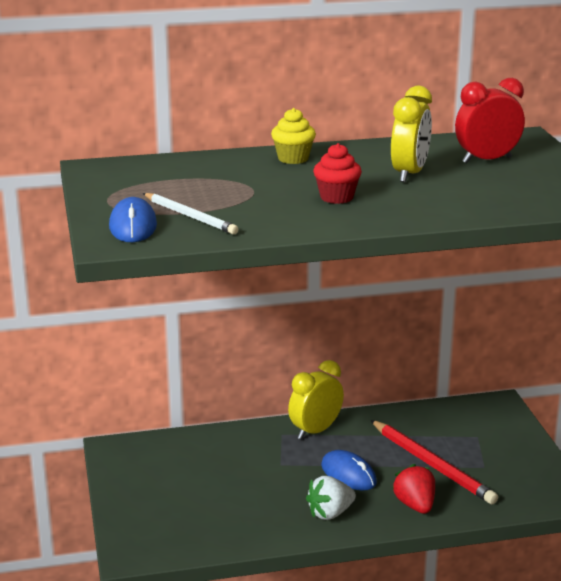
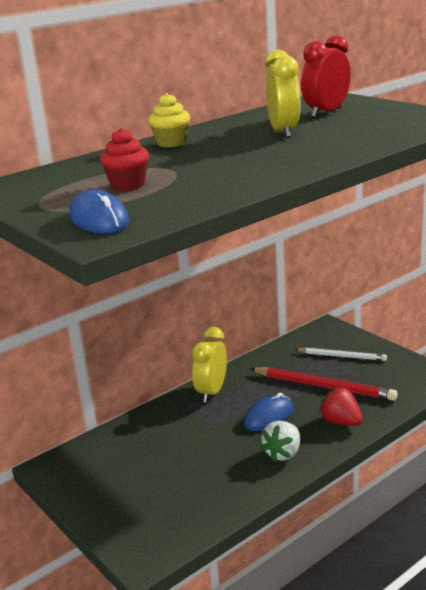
camera: 25 degrees left, 0 degrees up
white pencil [143,193,238,234] -> white pencil moved to [294,347,387,361]
red cupcake [313,143,362,204] -> red cupcake moved to [100,128,149,191]
blue mouse [321,450,377,491] -> blue mouse turned 60 degrees counterclockwise [243,393,294,431]

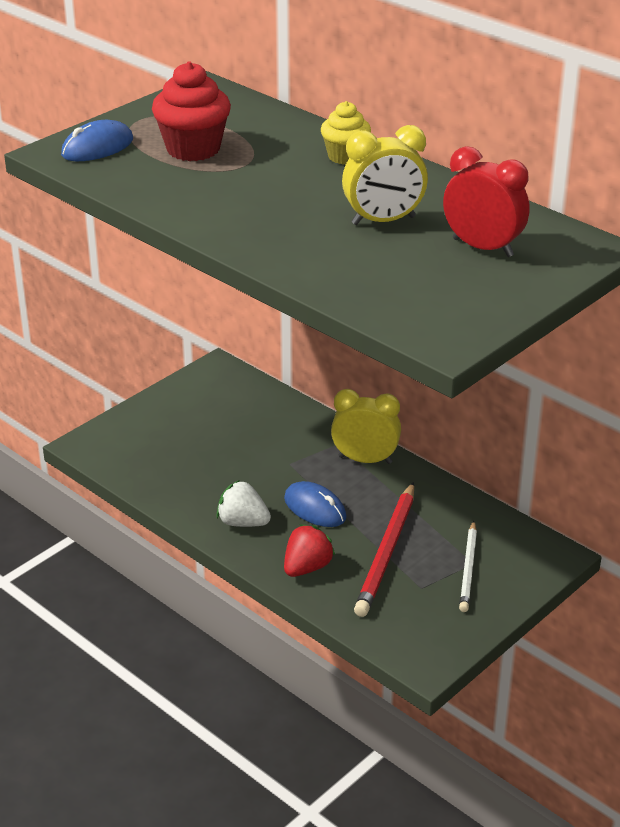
camera: 80 degrees right, 10 degrees up
red cupcake [100,128,149,191] -> red cupcake [152,61,231,161], size x1.57

